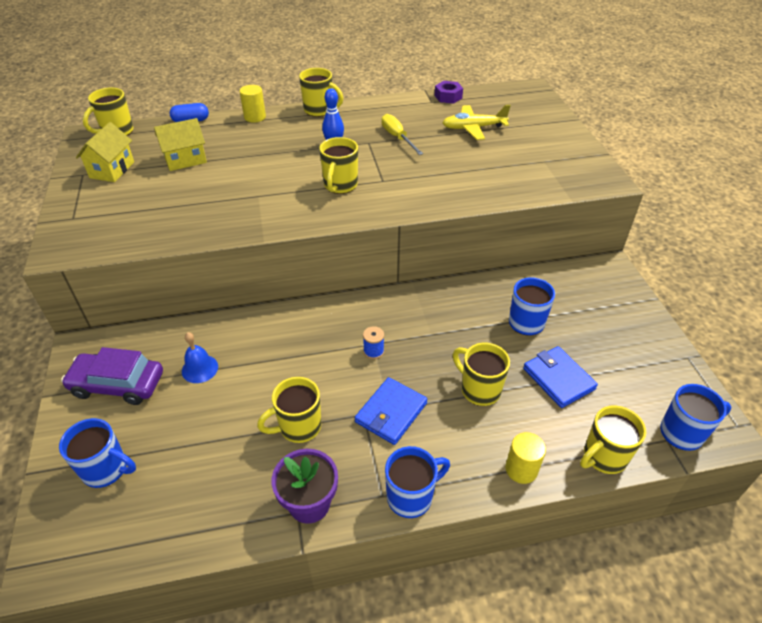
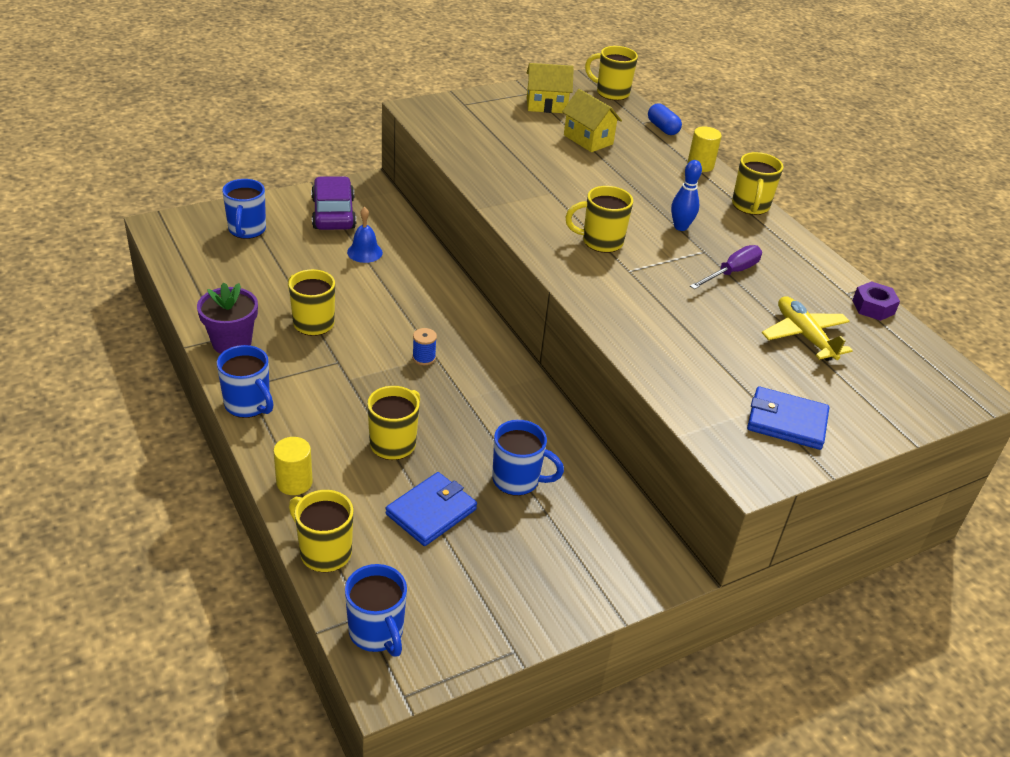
camera: 70 degrees right, 5 degrees down
blue wallet [355,377,427,445] -> blue wallet moved to [747,386,829,450]
yellow screwdriver [382,114,423,155] -> purple screwdriver [690,245,762,289]

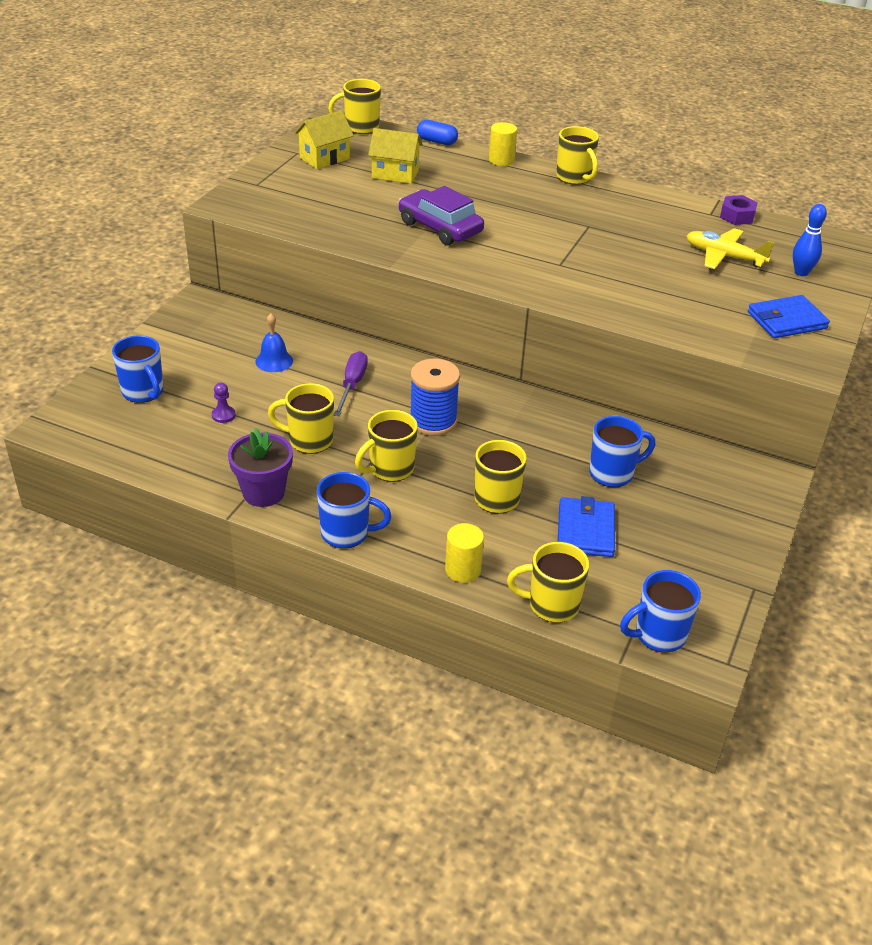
camera: 35 degrees left, 0 degrees up
purple car [311,176,356,230] -> purple car moved to [399,186,484,245]
blue mug [345,564,407,657] -> blue mug turned 135 degrees clockwise [620,570,701,653]
blue spool [412,328,437,365] -> blue spool [410,359,460,436], size x2.03
yellow mug [565,186,633,253] -> yellow mug moved to [355,410,418,482]
blue bowling pin [671,160,702,231] -> blue bowling pin moved to [793,204,827,276]
purple screwdriver [690,245,762,289] -> purple screwdriver moved to [334,351,368,416]
none -> purple pawn [212,383,236,423]

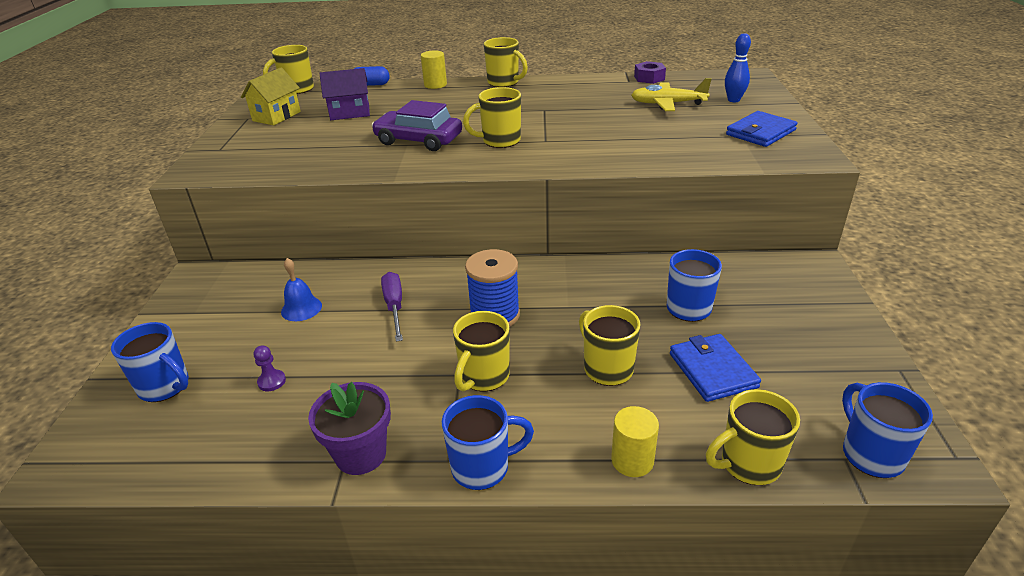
camera: 20 degrees left, 5 degrees down
yellow mug [268,383,334,454] -> yellow mug moved to [463,87,521,148]
yellow house [368,128,423,184] -> purple house [319,68,370,120]
blue mug [620,570,701,653] -> blue mug turned 120 degrees clockwise [842,382,933,478]

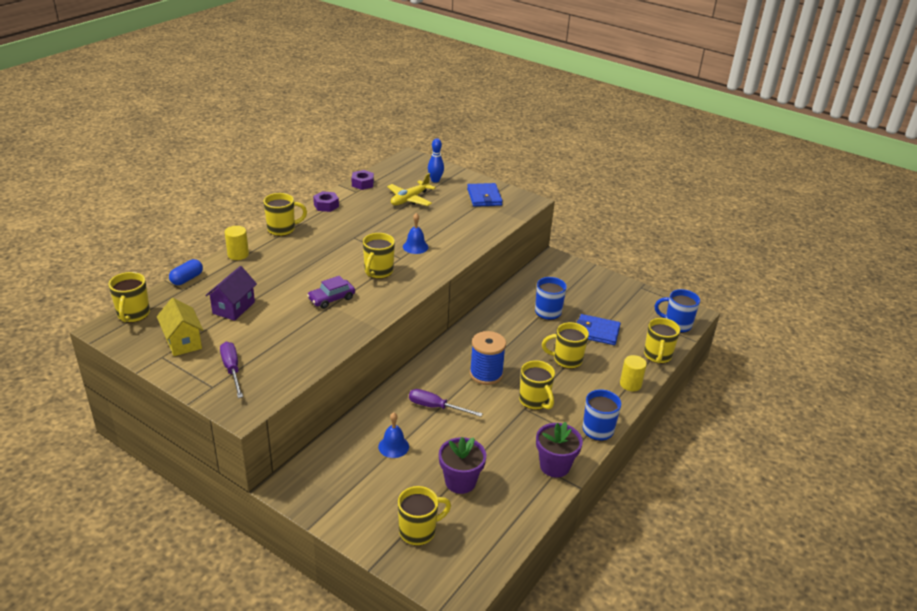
camera: 60 degrees left, 0 degrees up
blue mug [111,322,189,402] -> yellow mug [398,486,451,546]
purple pawn [254,345,286,391] -> purple flower pot [439,437,486,494]
purple car [371,100,462,151] -> purple car [307,276,355,309], size x0.66
none -> purple screwdriver [220,342,243,398]
none -> purple nut [313,191,339,212]
none -> blue bell [403,213,428,254]

